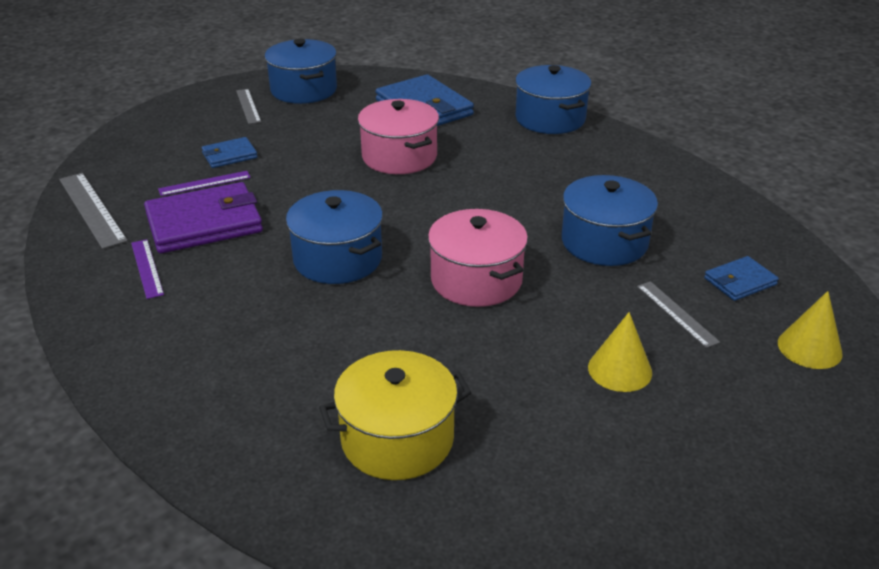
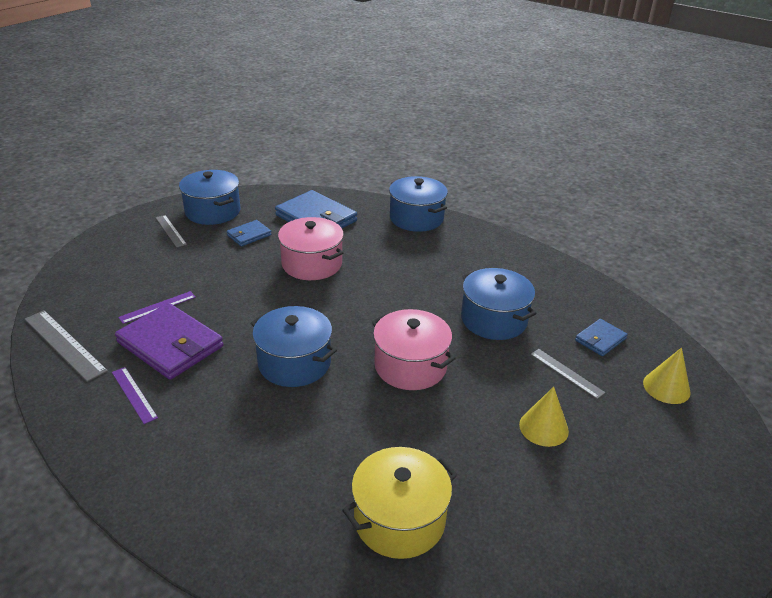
camera: 15 degrees left, 0 degrees up
purple wallet [144,182,263,254] -> purple wallet turned 75 degrees clockwise [115,303,224,380]
blue wallet [201,137,258,168] -> blue wallet moved to [226,220,272,246]

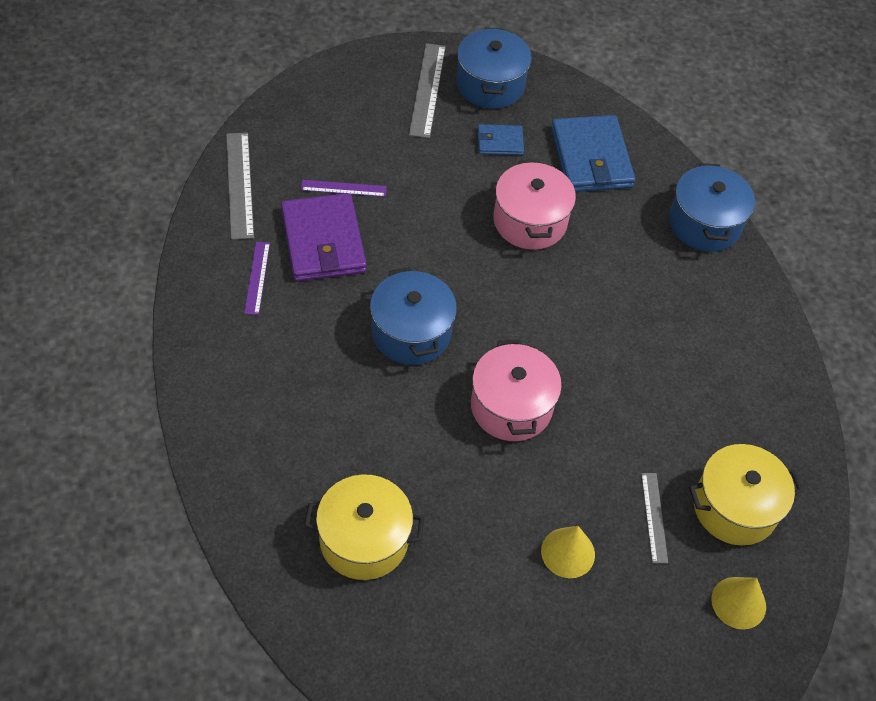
camera: 35 degrees right, 20 degrees up
grey ruler [156,215,187,248] -> grey ruler [409,43,446,138], size x1.62
blue pot [461,268,537,340] -> none
blue wallet [575,319,628,356] -> yellow pot [689,444,803,545]

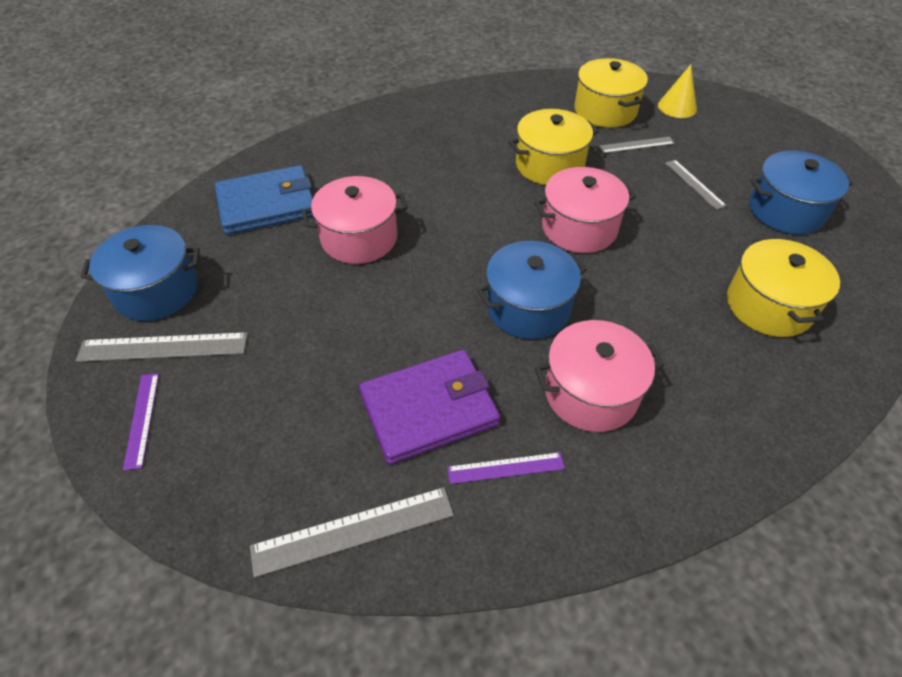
camera: 95 degrees left, 5 degrees down
purple ruler [301,180,387,197] -> purple ruler moved to [123,373,159,471]
blue wallet [477,124,524,155] -> none
yellow cone [541,526,595,578] -> grey ruler [665,160,727,210]
blue pot [669,163,755,252] -> blue pot moved to [749,151,853,234]
none -> yellow pot [509,109,599,185]
none -> pink pot [535,320,664,432]

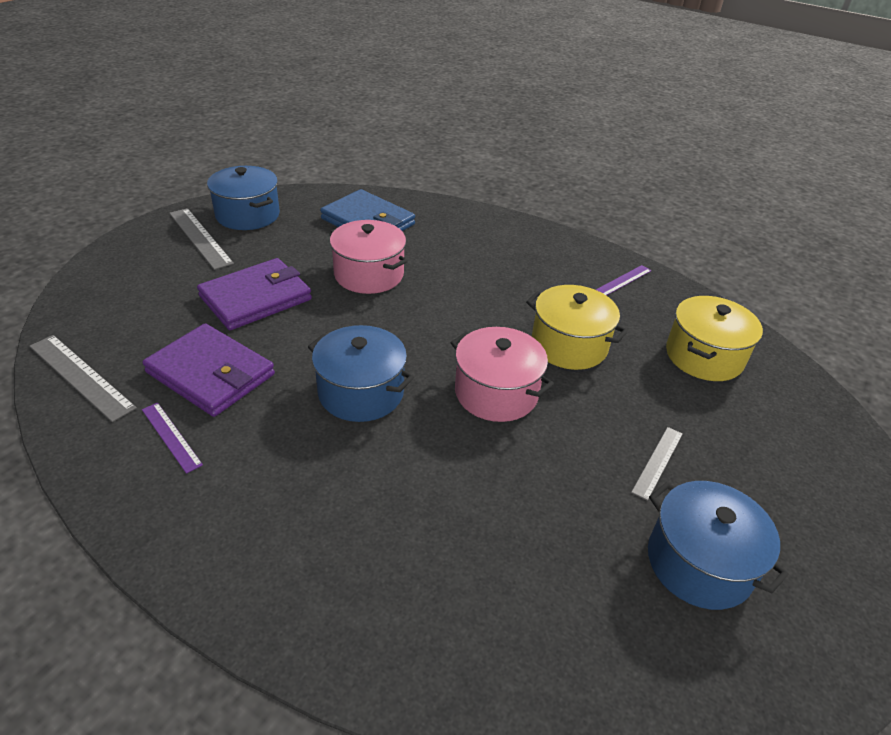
camera: 55 degrees right, 10 degrees down
purple ruler [123,373,159,471] -> purple ruler moved to [596,265,652,296]
pink pot [535,320,664,432] -> none
grey ruler [599,137,675,153] -> none
yellow cone [658,65,697,118] -> none
yellow pot [727,238,840,337] -> none
none -> purple wallet [197,258,312,330]

